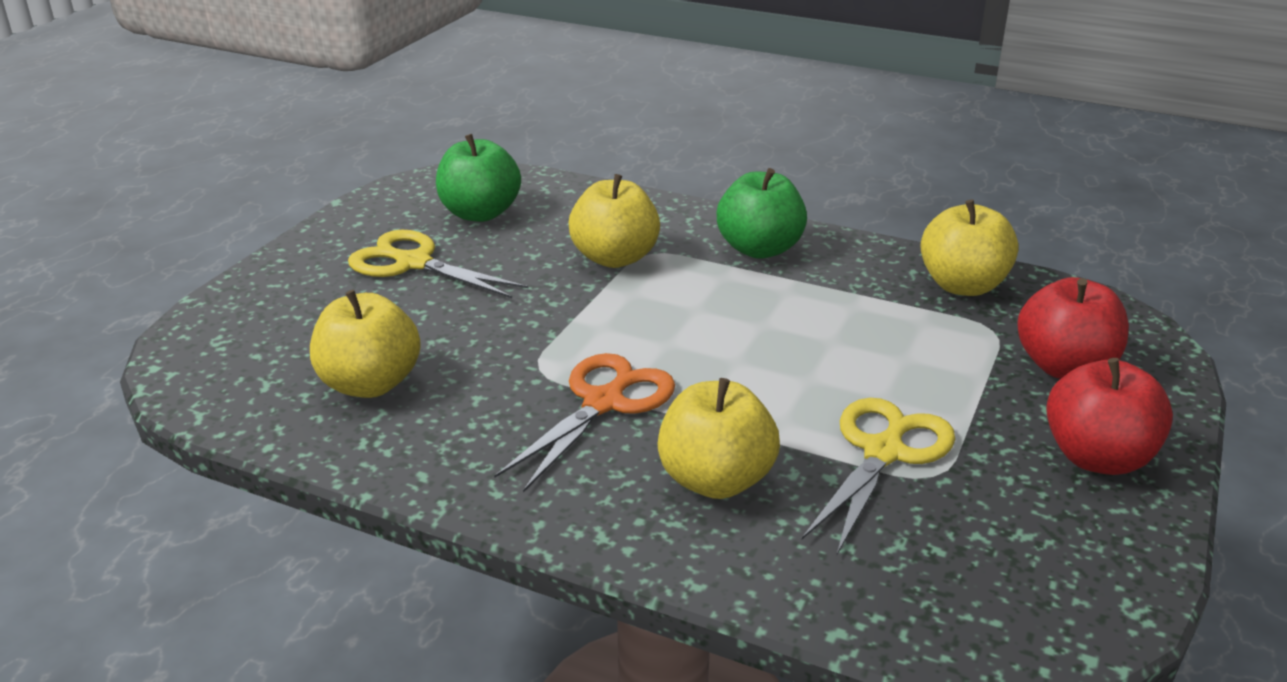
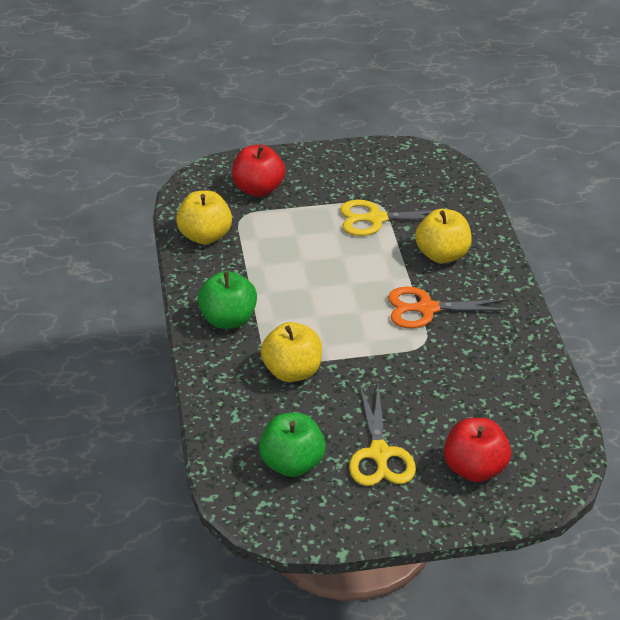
camera: 125 degrees left, 10 degrees up
yellow apple [310,290,421,398] -> none
red apple [1046,358,1173,475] -> red apple moved to [444,418,511,482]

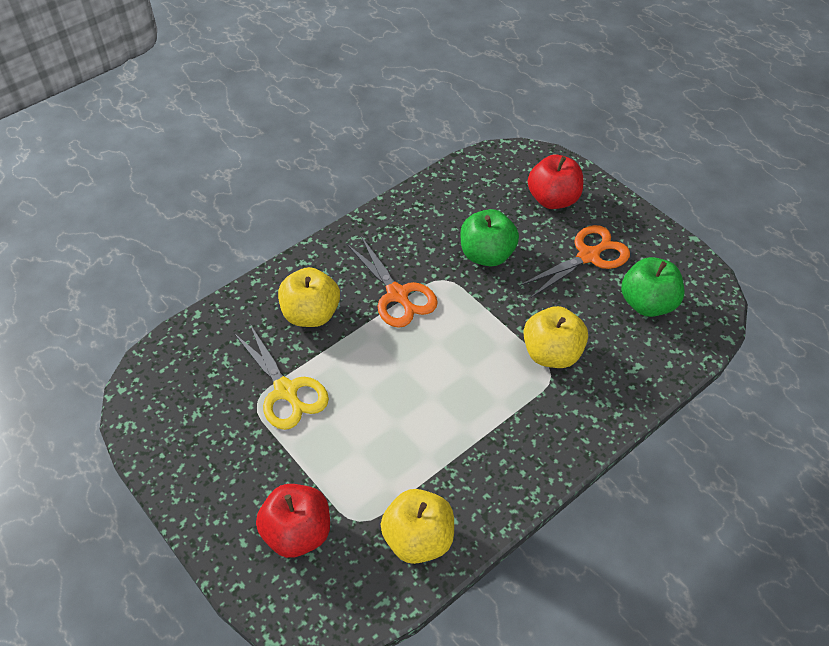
camera: 120 degrees left, 10 degrees up
green apple [197,271,257,329] -> green apple moved to [460,209,519,266]
yellow scissors [349,384,416,486] -> orange scissors [520,225,630,298]

